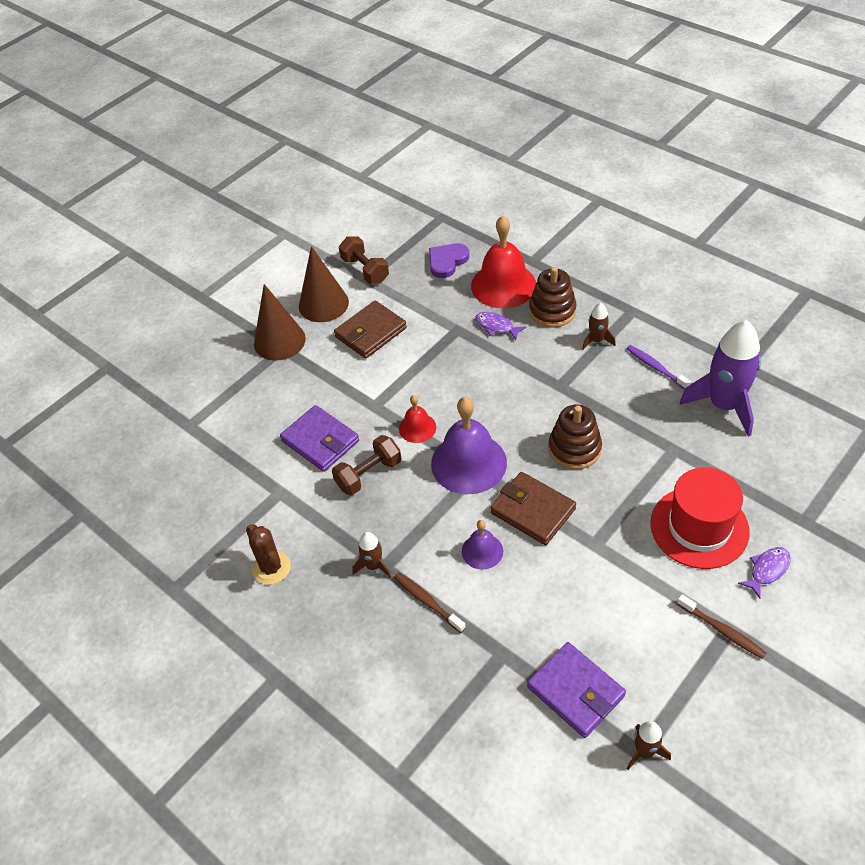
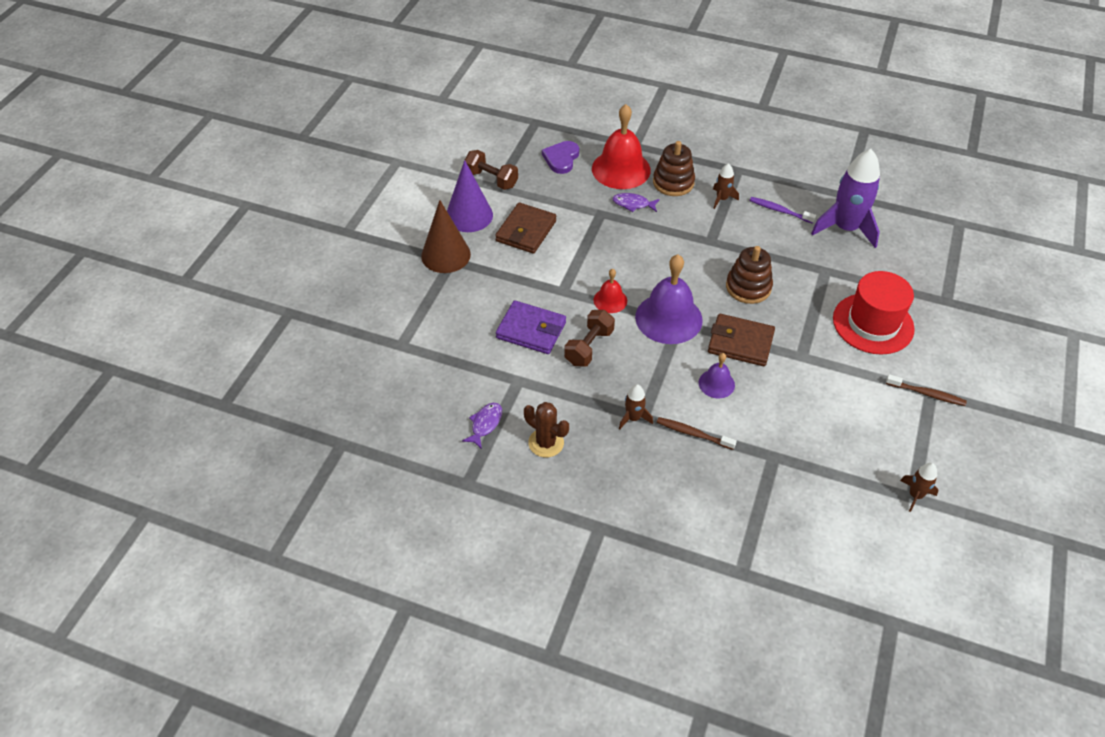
camera: 25 degrees left, 0 degrees up
brown cone [299,246,349,322] -> purple cone [447,160,493,232]
purple wallet [527,642,626,738] -> none
purple fish [738,547,791,598] -> purple fish moved to [462,403,502,449]

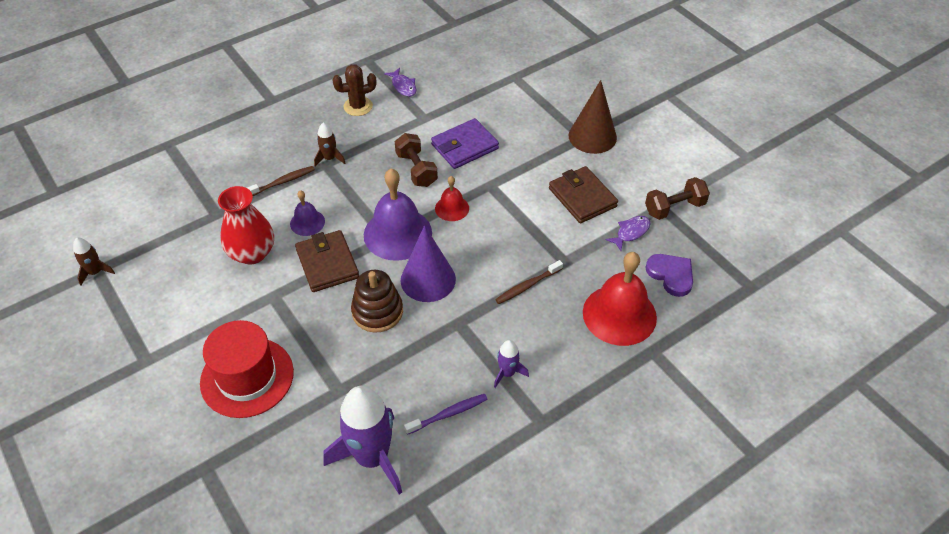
camera: 125 degrees right, 0 degrees up
purple cone [447,160,493,232] -> purple cone moved to [401,225,456,302]
purple fish [613,193,660,212] -> purple fish moved to [605,216,651,251]
brown stacking toy [653,141,695,196] -> none
brown wallet [708,314,775,366] -> brown wallet turned 75 degrees counterclockwise [295,230,359,292]
brown rocket [713,163,739,209] -> purple rocket [494,340,529,388]
brown toothbrush [886,374,967,406] -> brown toothbrush moved to [495,260,563,304]
none -> red vase [218,186,274,264]

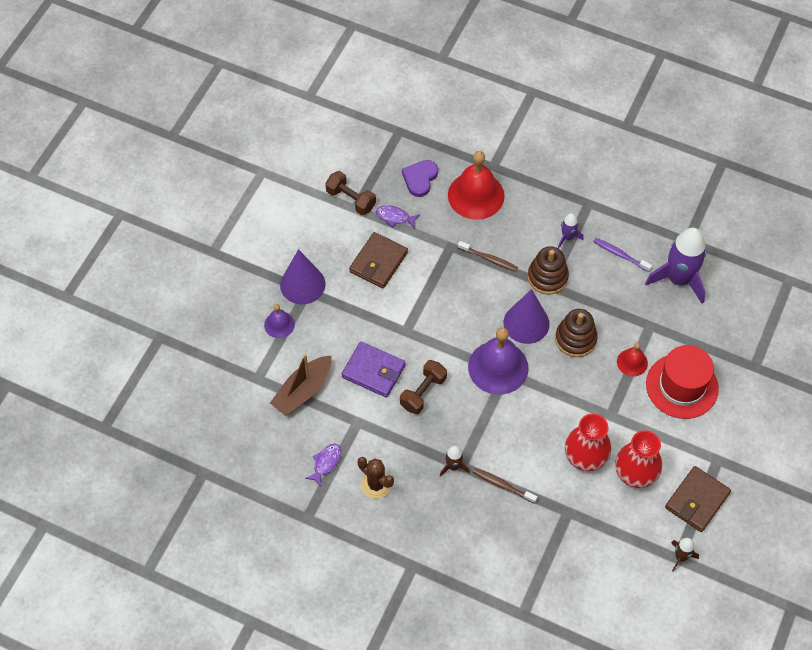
camera: 120 degrees left, 10 degrees up
purple bell [290,190,325,236] -> purple bell moved to [264,304,295,338]
brown wallet [295,230,359,292] -> brown wallet moved to [665,466,731,532]
red bell [435,176,469,221] -> red bell moved to [617,342,648,377]
brown cone [569,80,617,154] -> purple cone [280,249,325,304]
none -> brown boat [270,354,332,416]
none -> brown stacking toy [528,246,569,295]
none -> red vase [615,430,662,488]

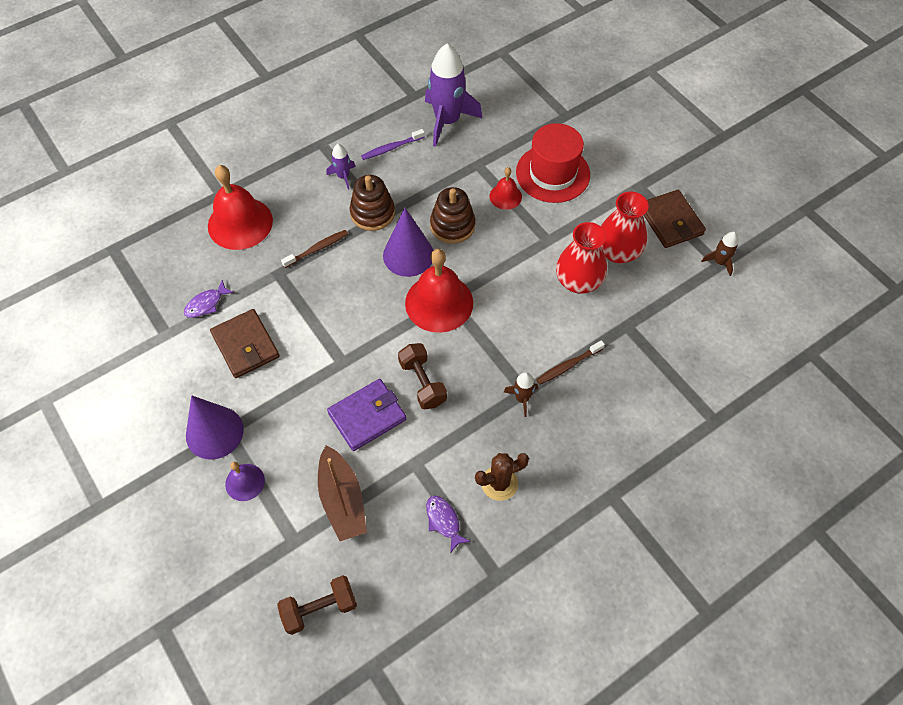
camera: 60 degrees left, 0 degrees up
brown dumbbell [325,171,376,215] -> brown dumbbell moved to [277,575,357,635]
purple heart [402,160,438,197] -> none
purple bell [468,327,529,395] -> red bell [405,249,473,333]

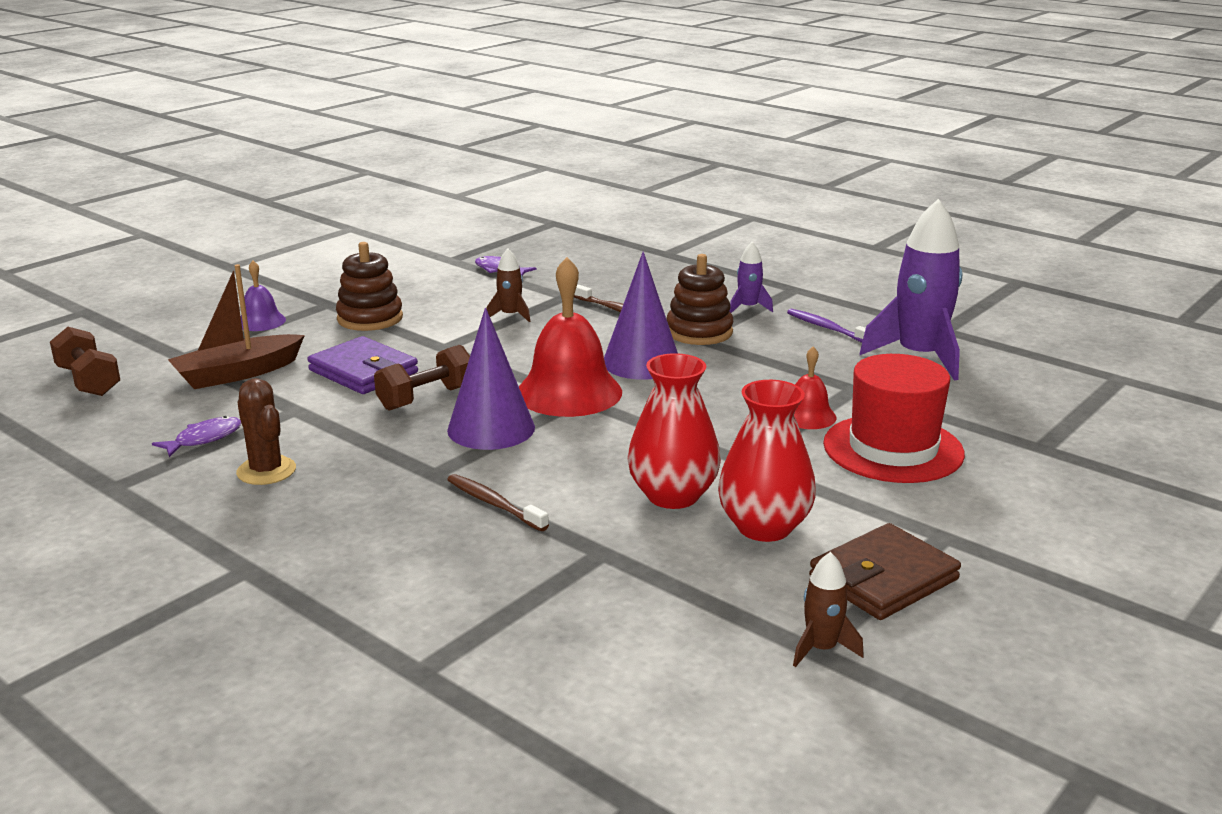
camera: 75 degrees right, 35 degrees down
purple cone [186,395,244,459] -> purple cone moved to [447,308,535,450]
red bell [208,165,273,250] -> none
brown wallet [210,309,279,378] -> none
brown stacking toy [430,187,475,244] -> brown stacking toy moved to [336,242,403,331]
brown rocket [503,372,538,417] -> brown rocket moved to [487,249,530,322]

